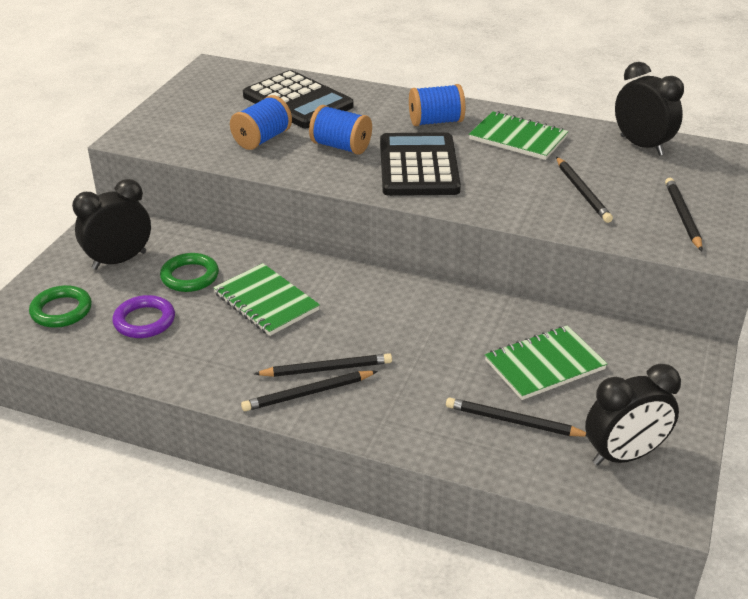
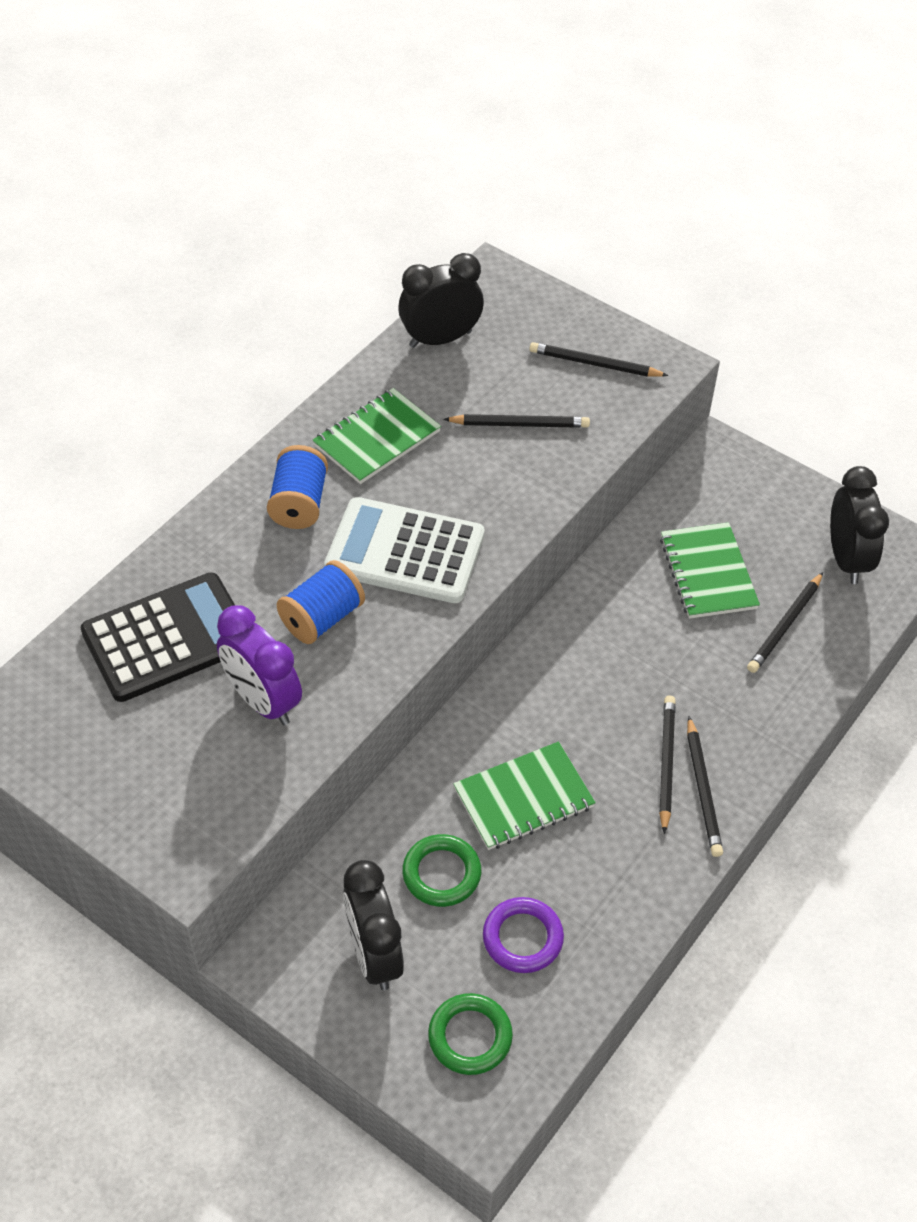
camera: 75 degrees left, 15 degrees up
blue spool [230,95,292,150] -> purple clock [217,605,302,725]
black calculator [380,132,461,196] -> white calculator [324,497,484,603]

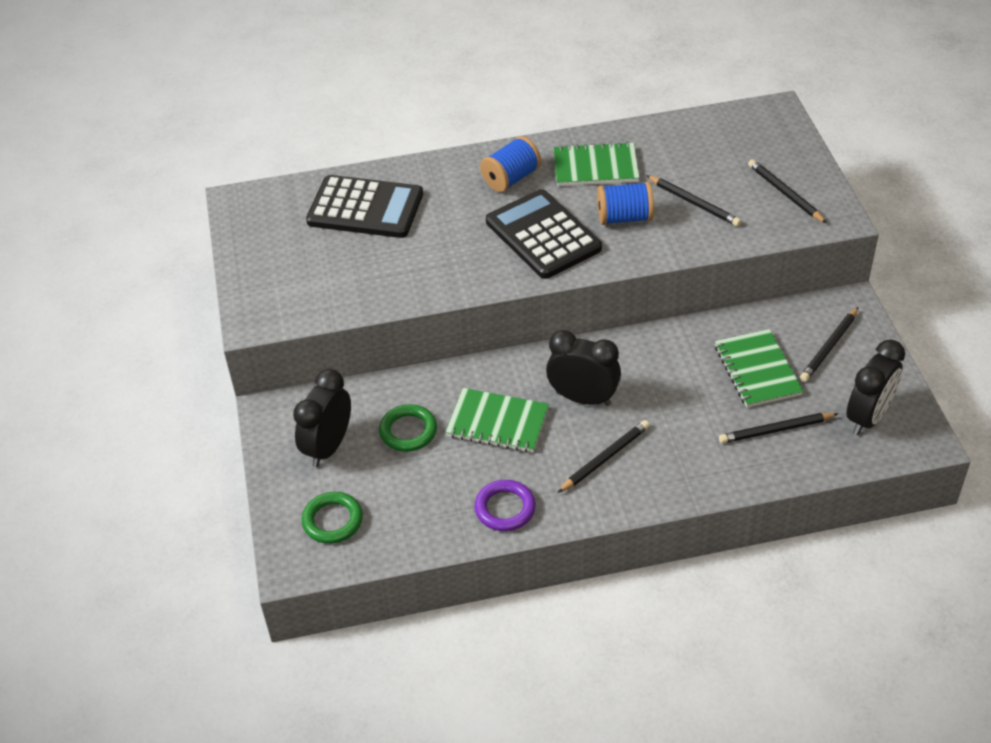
camera: 45 degrees right, 5 degrees down
purple clock [217,605,302,725] -> none
blue spool [277,560,365,644] -> blue spool moved to [597,182,654,225]
white calculator [324,497,484,603] -> black calculator [486,189,602,279]
black clock [398,253,484,348] -> black clock moved to [546,330,621,406]
purple ring [483,897,564,973] -> purple ring moved to [474,480,536,531]
green notebook [660,522,760,619] -> green notebook turned 45 degrees counterclockwise [715,329,803,408]
black pencil [687,716,723,857] -> black pencil moved to [800,307,858,382]

